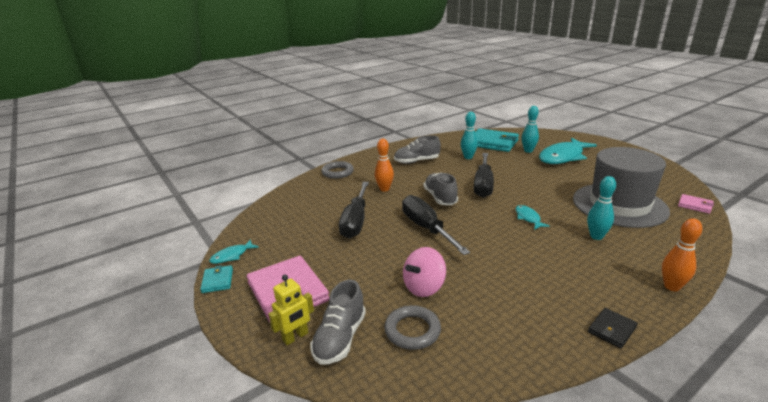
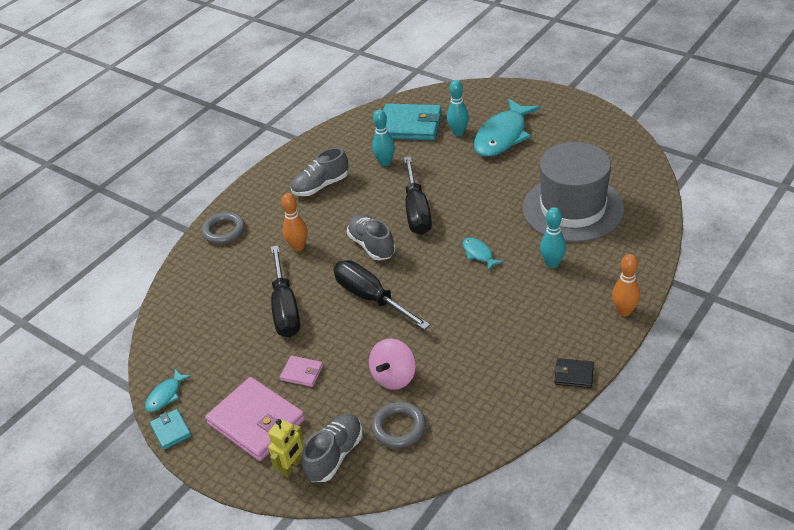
camera: 15 degrees left, 15 degrees up
grey shoe [310,280,366,364] -> grey shoe turned 150 degrees counterclockwise [302,414,363,482]
black wallet [588,308,638,348] -> black wallet turned 75 degrees clockwise [554,358,594,388]
pink wallet [678,194,714,214] -> pink wallet moved to [280,356,323,387]

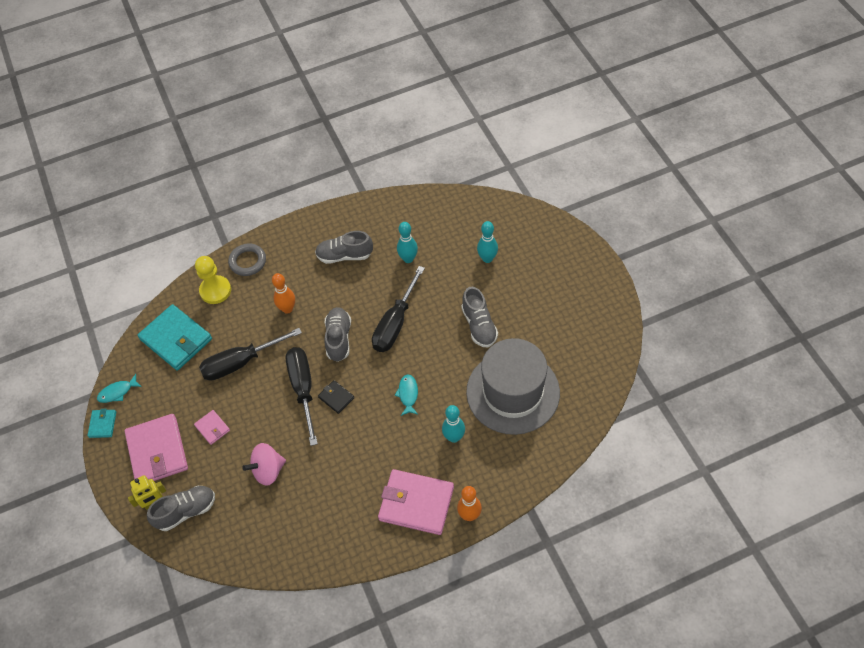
camera: 30 degrees right, 15 degrees up
black screwdriver [271,245,300,337] -> black screwdriver turned 45 degrees clockwise [199,328,302,381]
grey ring [372,402,426,448] -> none
turquoise wallet [383,104,442,141] -> turquoise wallet moved to [138,304,212,370]
turquoise fish [474,99,541,157] -> none
black wallet [554,358,594,388] -> black wallet moved to [318,380,354,414]
none -> yellow pawn [195,256,231,304]
none -> pink wallet [378,469,454,535]
none -> grey shoe [462,287,498,347]

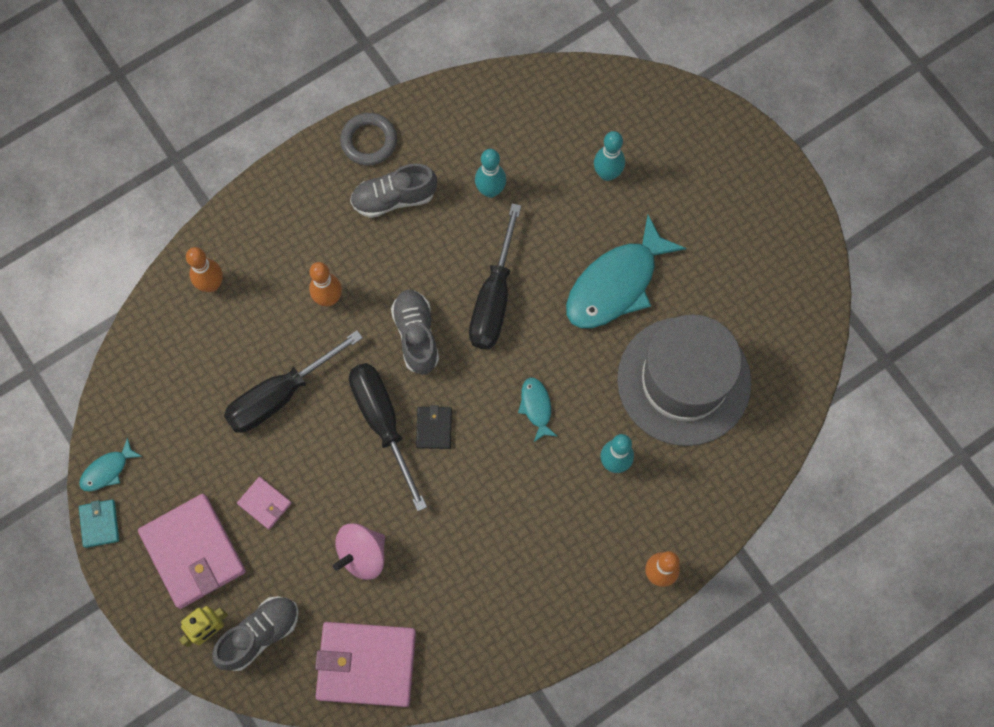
camera: 15 degrees left, 15 degrees up
turquoise wallet [138,304,212,370] -> none
yellow pawn [195,256,231,304] -> orange bowling pin [186,247,223,292]
grey ring [228,244,266,276] -> grey ring moved to [340,113,397,166]
black wallet [318,380,354,414] -> black wallet turned 60 degrees clockwise [416,405,452,449]
pink wallet [378,469,454,535] -> pink wallet moved to [315,622,416,707]
grey shoe [462,287,498,347] -> turquoise fish [566,215,686,328]

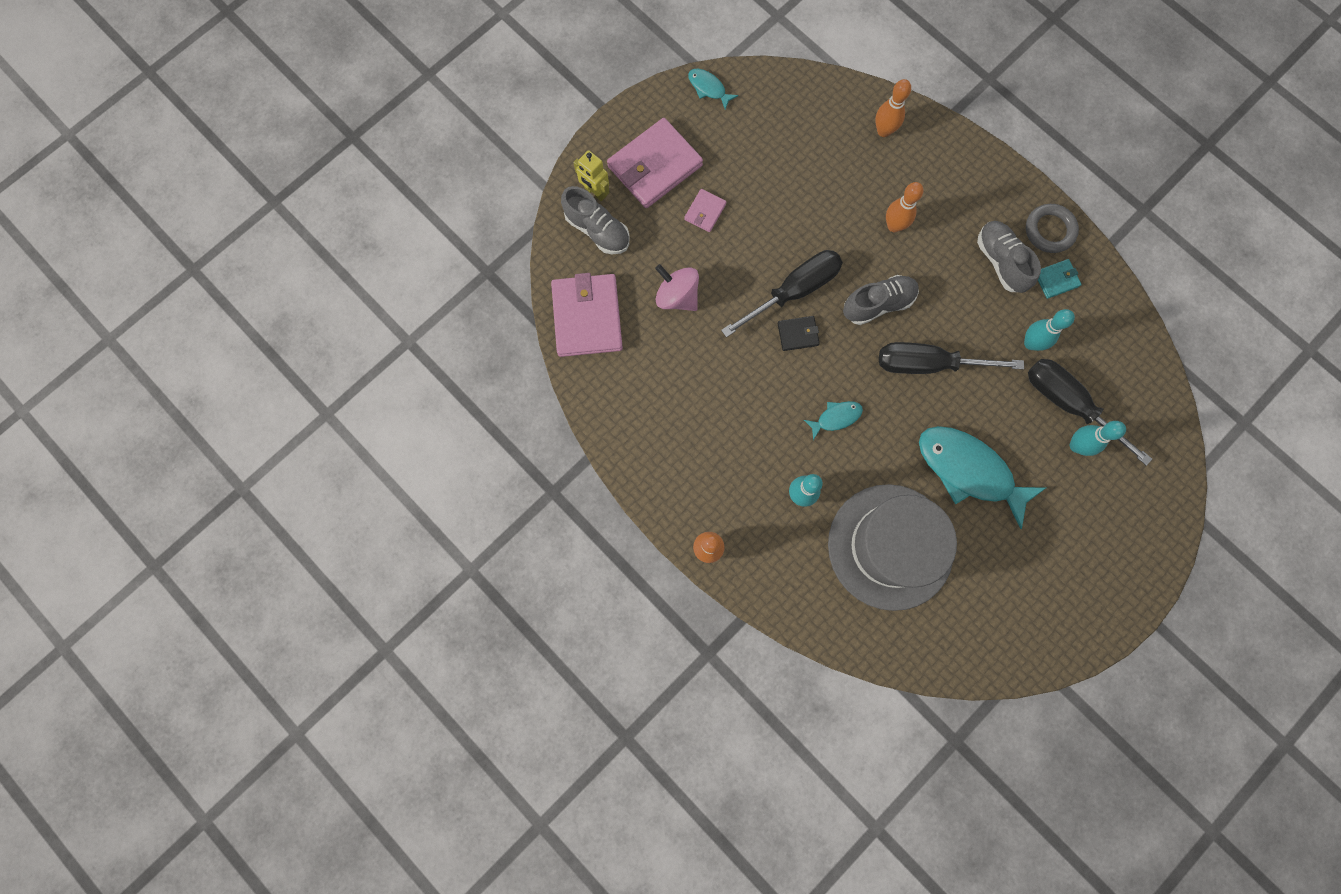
camera: 80 degrees right, 5 degrees up
turquoise wallet [79,500,119,548] -> turquoise wallet moved to [1038,259,1082,299]
black screwdriver [224,330,363,433] -> black screwdriver moved to [1028,359,1152,466]

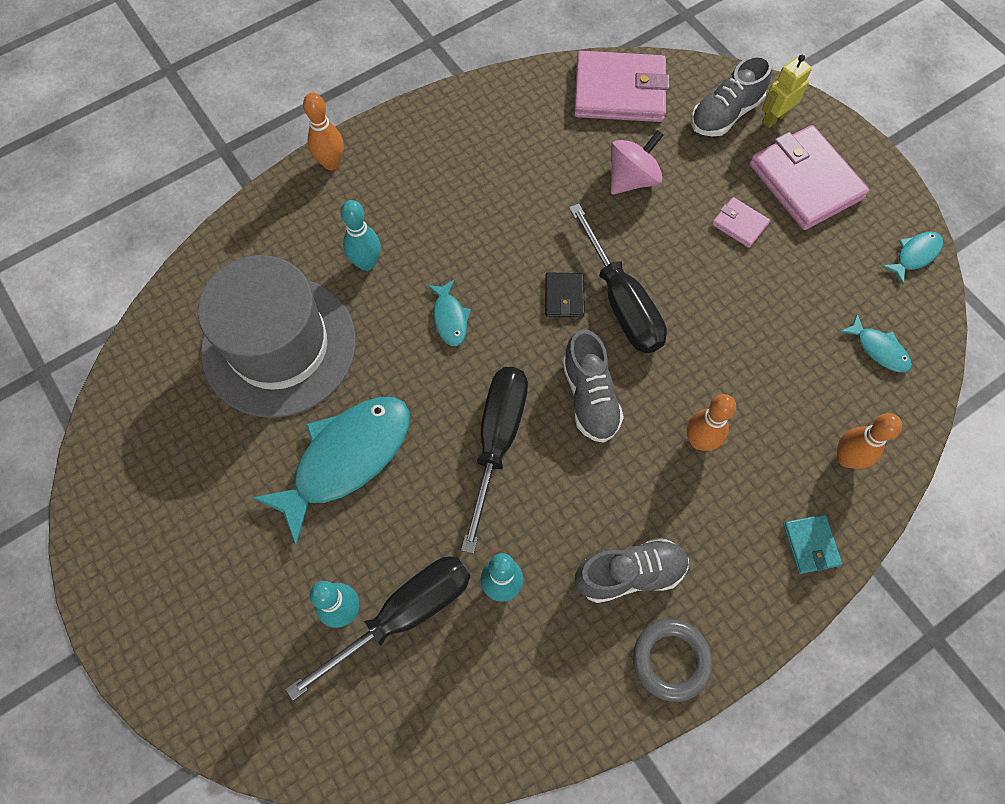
camera: 100 degrees right, 10 degrees down
turquoise wallet [1038,259,1082,299] -> turquoise wallet moved to [783,514,842,574]
none -> turquoise fish [840,314,912,373]

